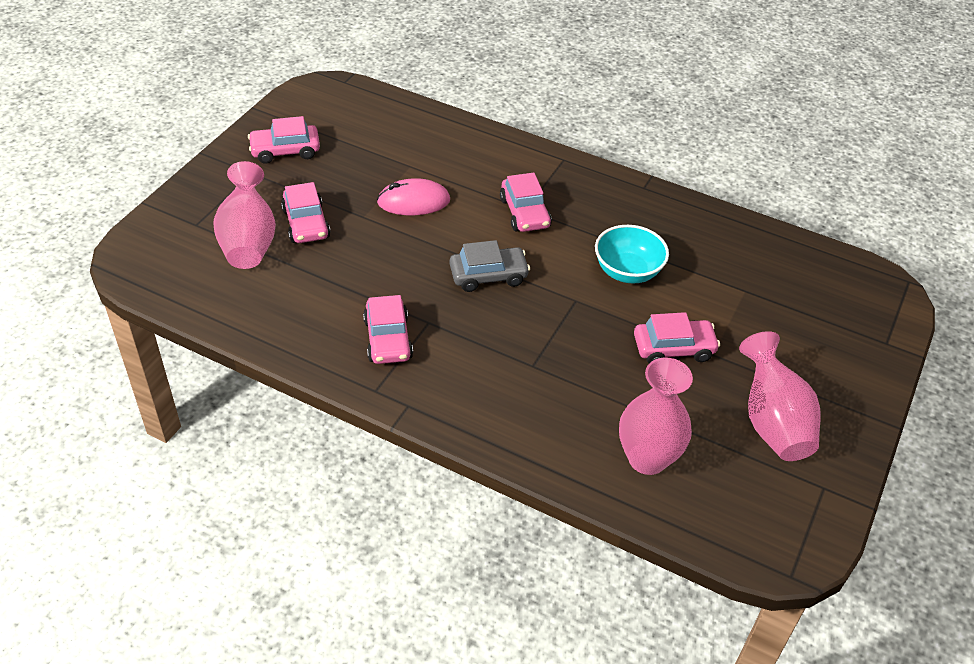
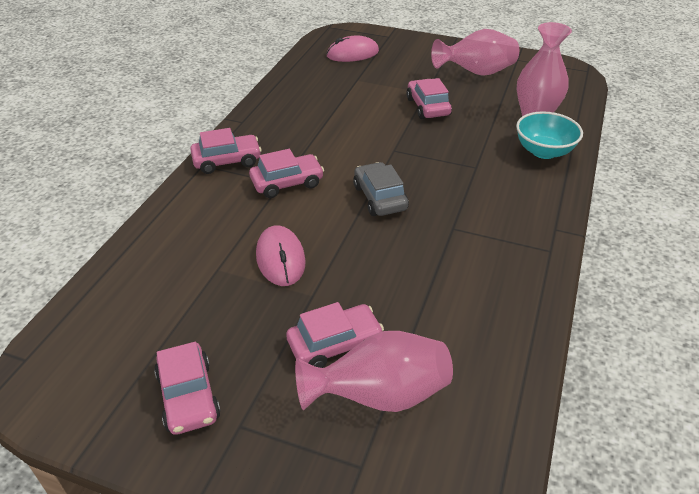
camera: 95 degrees left, 5 degrees down
pink car [363,295,413,364] -> pink car moved to [190,128,262,174]
turquoise bowl [595,225,669,284] -> turquoise bowl moved to [516,111,583,159]
none -> pink mouse [327,35,379,62]

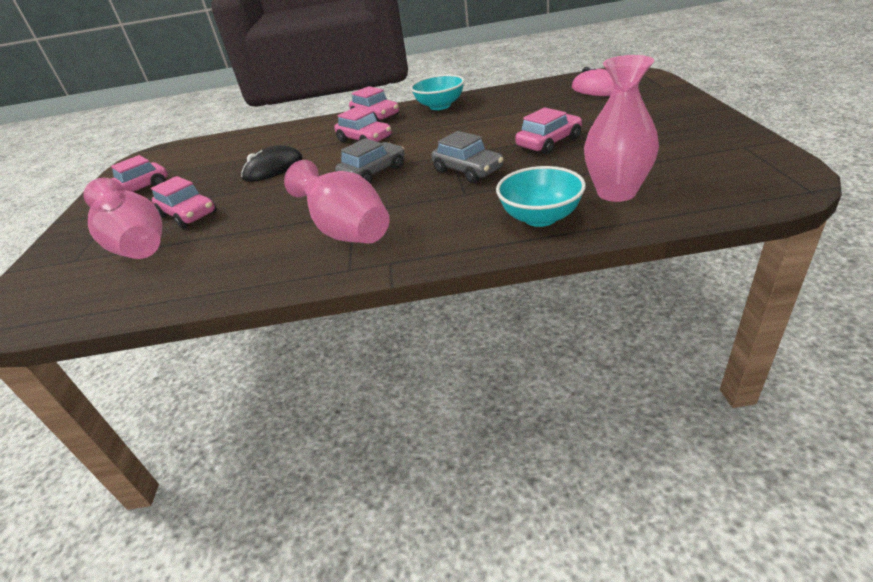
camera: 70 degrees right, 5 degrees down
pink mouse [256,225,306,286] -> black mouse [241,145,302,182]
pink vase [431,29,519,76] -> pink vase moved to [284,160,390,244]
none -> turquoise bowl [410,74,464,110]
none -> grey car [431,131,503,183]

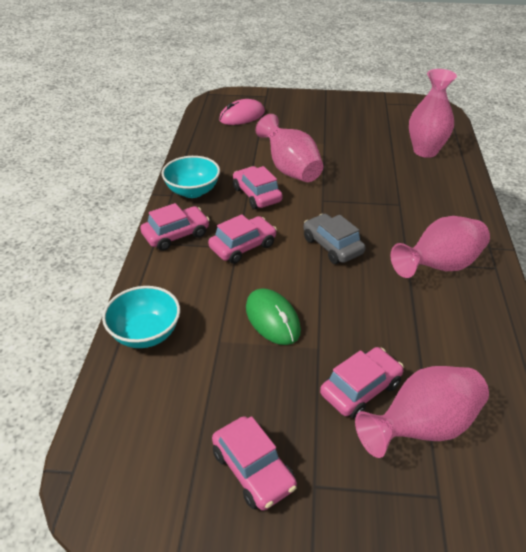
camera: 85 degrees left, 5 degrees up
black mouse [241,145,302,182] -> green mouse [246,288,301,345]
grey car [431,131,503,183] -> none
turquoise bowl [496,166,586,227] -> turquoise bowl moved to [102,286,180,348]
pink car [515,107,582,154] -> pink car moved to [233,166,283,209]
none -> pink vase [256,114,323,182]

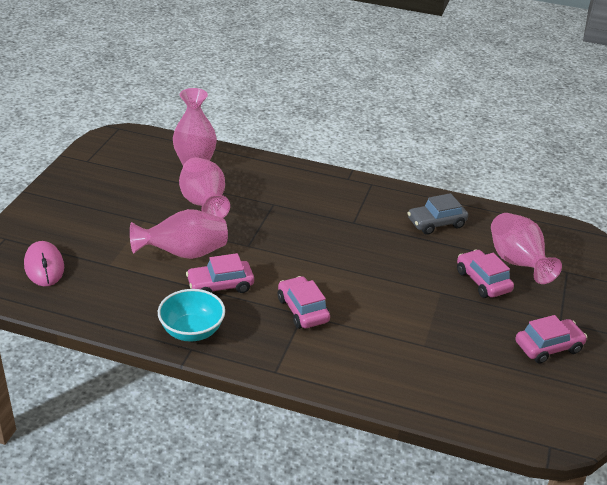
camera: 80 degrees left, 5 degrees down
turquoise bowl [102,286,180,348] -> none
pink car [141,203,210,251] -> none
green mouse [246,288,301,345] -> none
grey car [304,214,365,264] -> grey car moved to [408,193,468,235]
pink vase [391,216,490,278] -> pink vase moved to [179,157,230,218]

